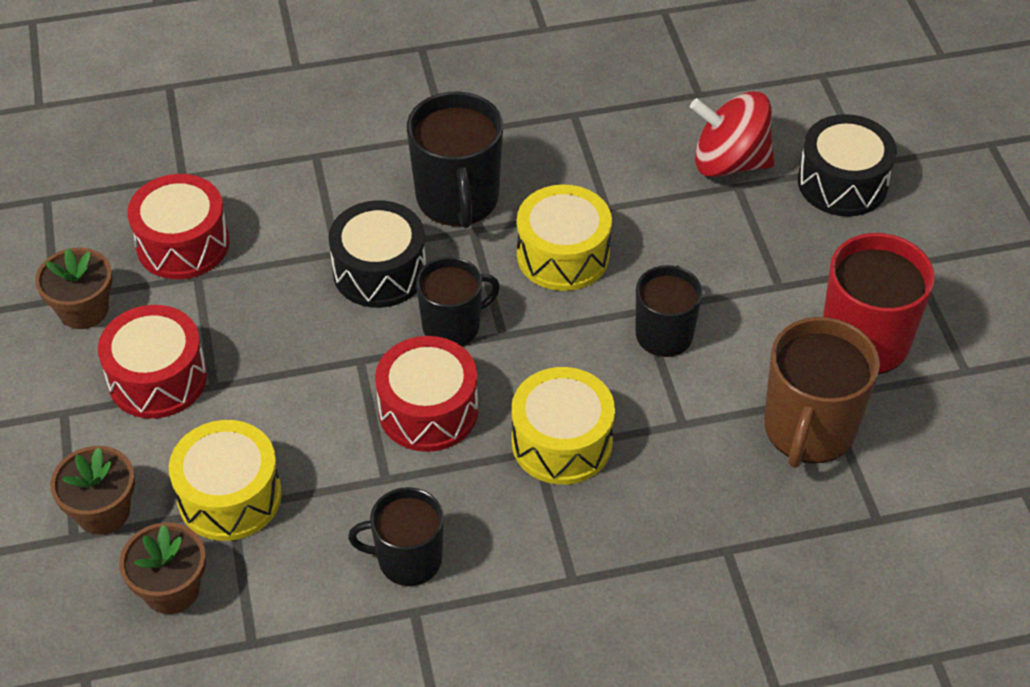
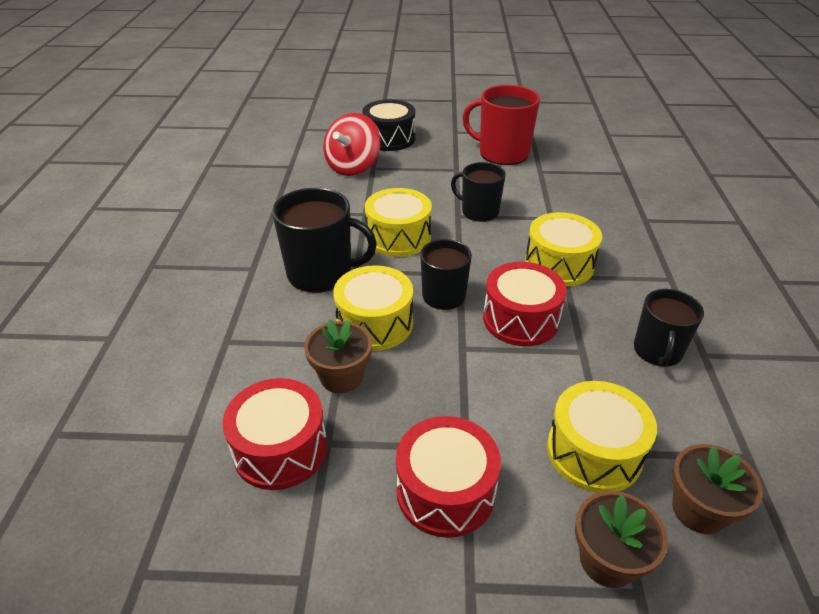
camera: 75 degrees left, 10 degrees down
brown flower pot [35,247,113,329] -> brown flower pot moved to [304,319,372,393]
black drum [329,200,426,308] -> yellow drum [333,265,413,351]
brown mug [764,317,880,468] -> none

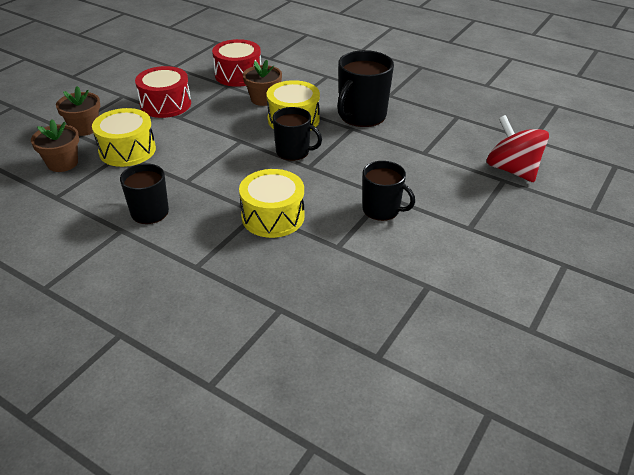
camera: 120 degrees right, 0 degrees up
black drum [362,99,415,151] -> none
yellow drum [365,188,432,257] -> none
black mug [451,162,506,222] -> black mug turned 60 degrees clockwise [362,161,415,221]
red mug [462,85,540,165] -> none
red drum [483,262,567,346] -> none

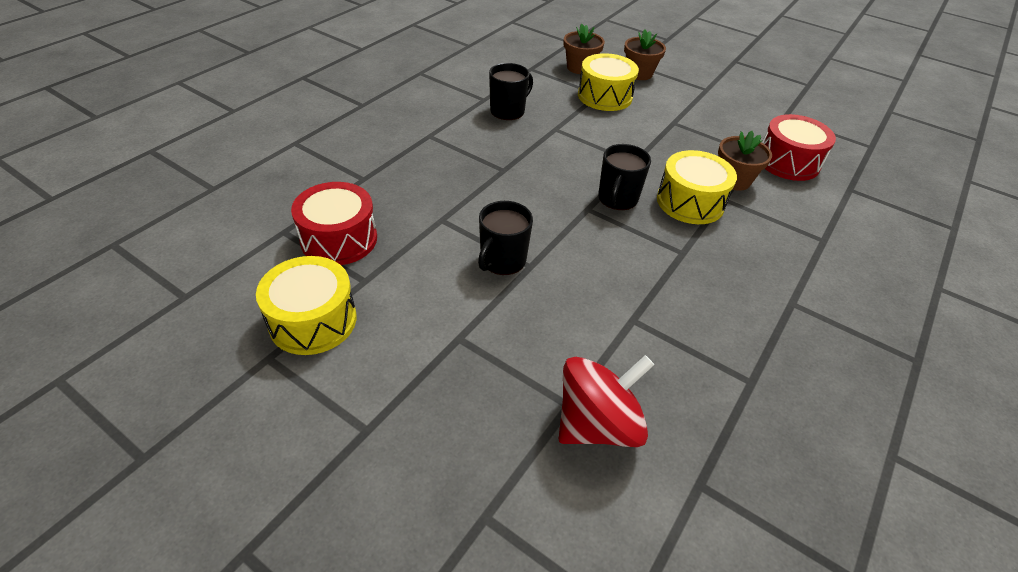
camera: 90 degrees right, 5 degrees up
red drum [135,66,191,118] -> red drum moved to [291,182,377,265]
yellow drum [239,169,304,238] -> yellow drum moved to [256,256,357,355]
black mug [337,50,394,127] -> none

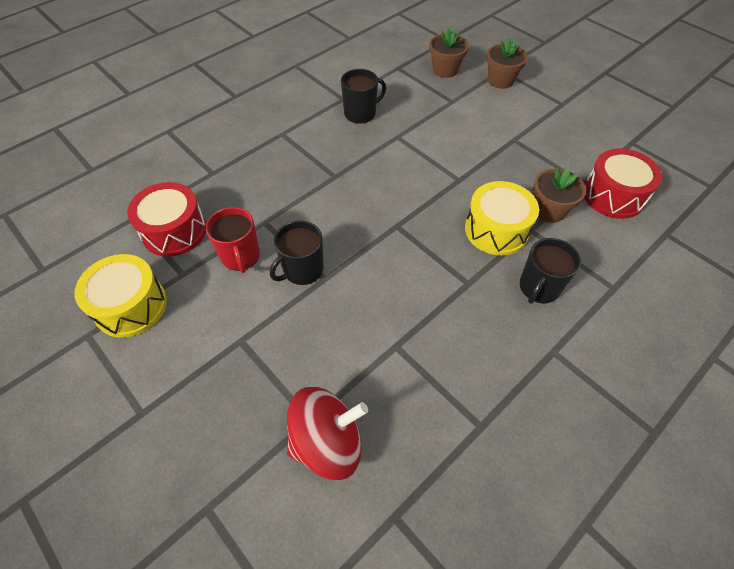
camera: 15 degrees right, 10 degrees up
yellow drum [578,53,639,111] -> none
black mug [598,144,651,210] -> black mug moved to [520,238,581,304]
none -> red mug [206,207,260,273]

